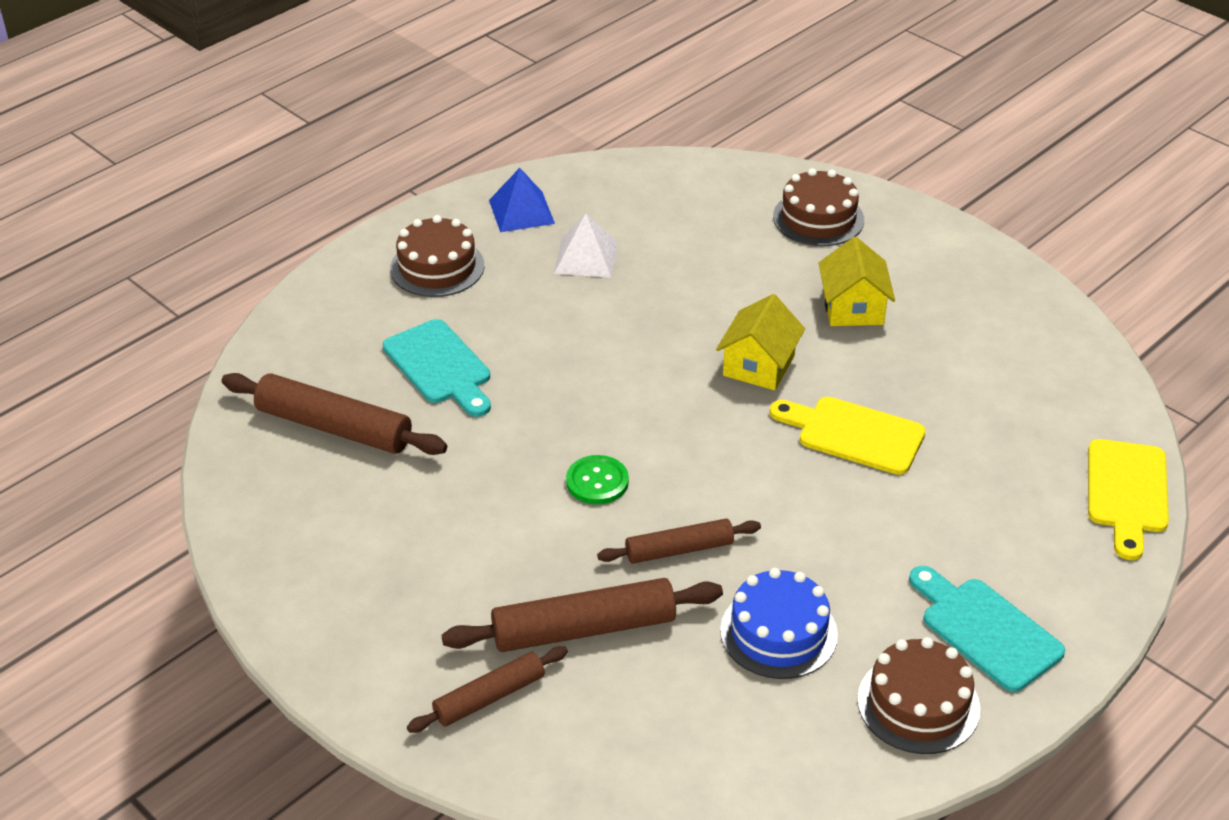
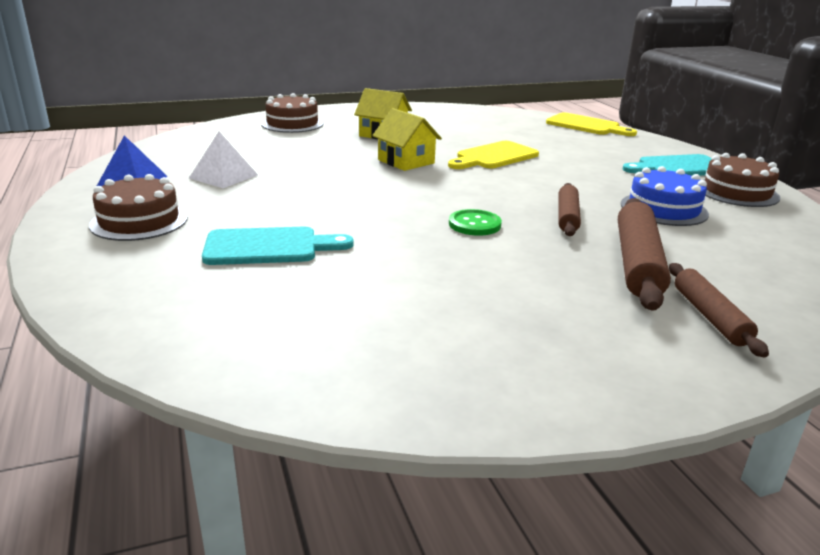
camera: 65 degrees left, 15 degrees down
brown rolling pin [222,373,447,455] -> none

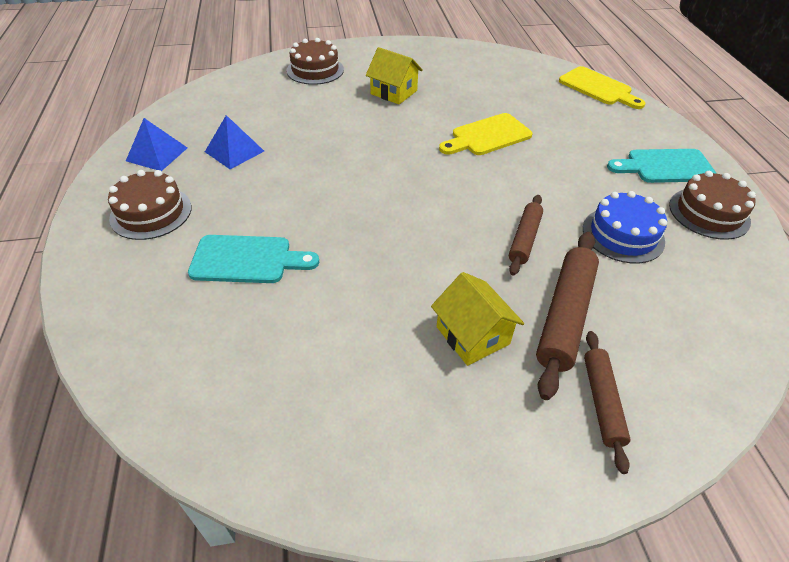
camera: 10 degrees right, 20 degrees up
white pyramid [189,132,258,188] -> blue pyramid [205,115,264,169]
yellow house [372,108,442,171] -> yellow house moved to [431,272,524,366]
green button [449,209,502,236] -> none

